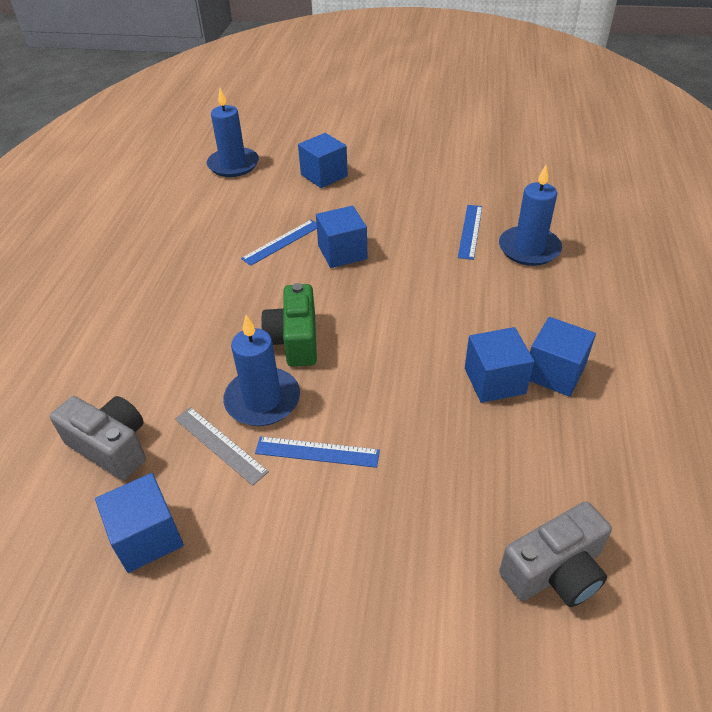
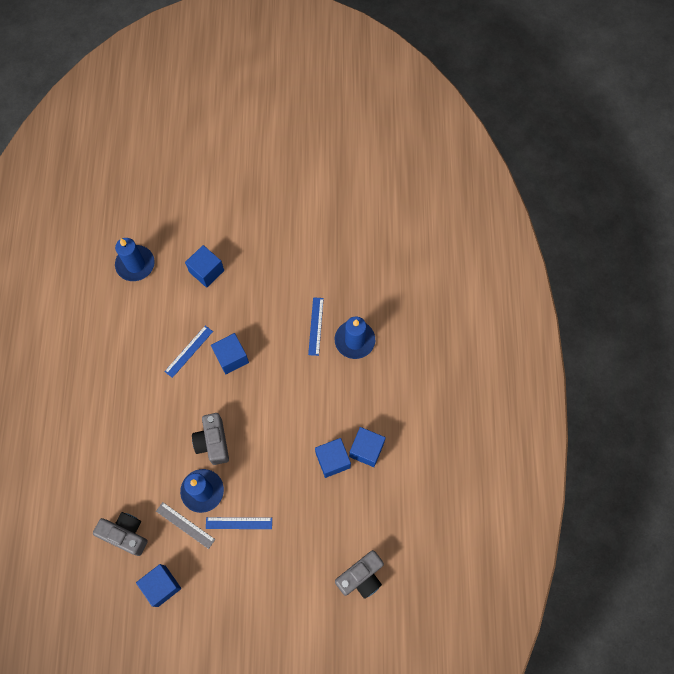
camera: 10 degrees left, 25 degrees up
green camera [261,283,317,367] -> grey camera [192,413,229,465]

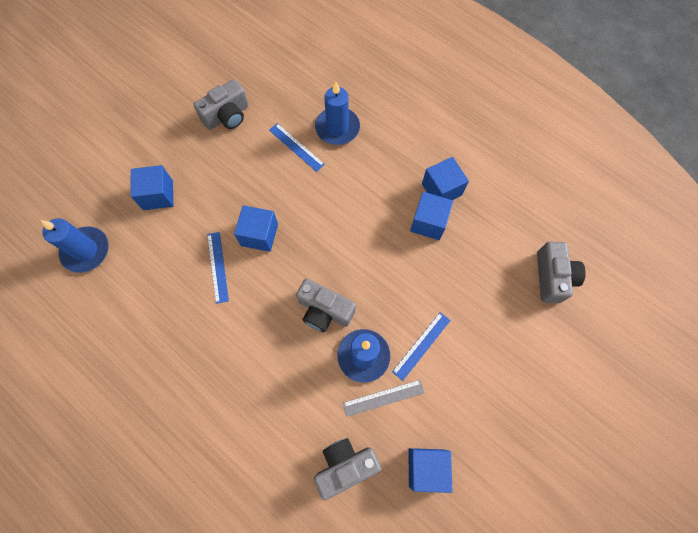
camera: 50 degrees left, 0 degrees up
none -> grey camera [193,79,249,130]

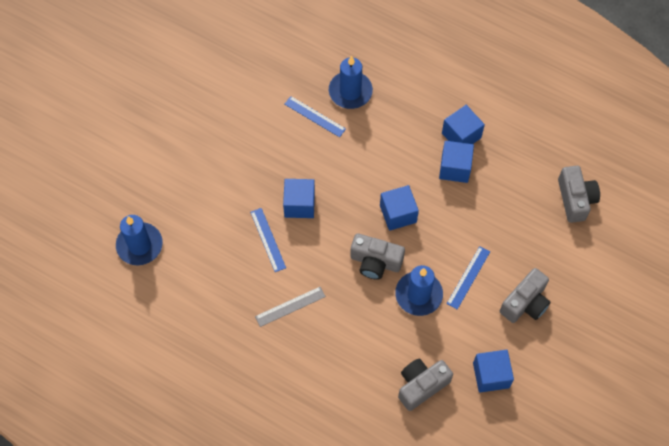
camera: 10 degrees left, 5 degrees down
blue cube [130,165,173,210] -> blue cube moved to [380,185,419,231]
grey camera [193,79,249,130] -> grey camera moved to [500,268,551,323]
grey ruler [343,380,425,417] -> grey ruler moved to [255,287,326,327]

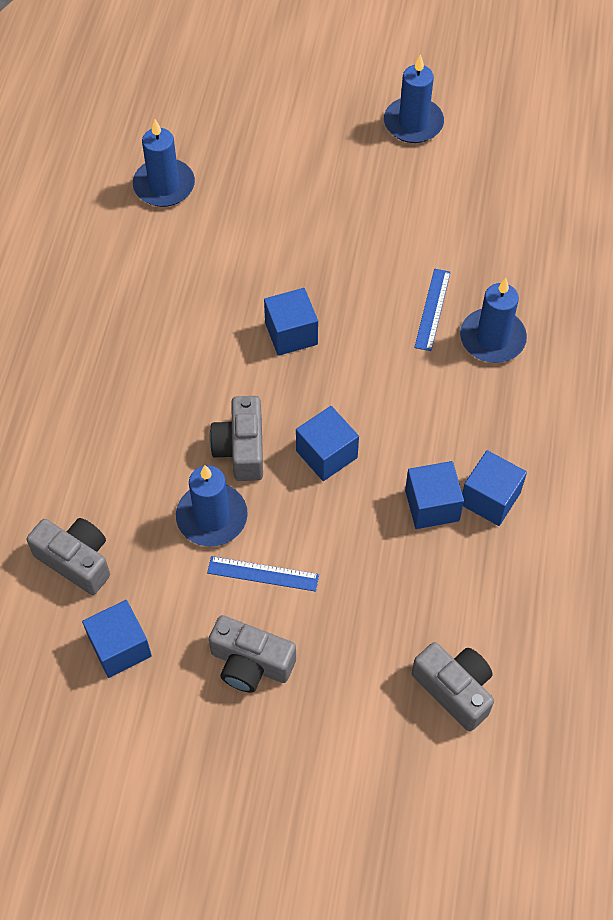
camera: 70 degrees right, 5 degrees down
blue ruler [250,208,286,272] -> none
grey ruler [255,287,326,327] -> none
grey camera [558,166,600,223] -> grey camera turned 105 degrees counterclockwise [412,642,494,731]
none -> blue candle [384,54,444,143]

